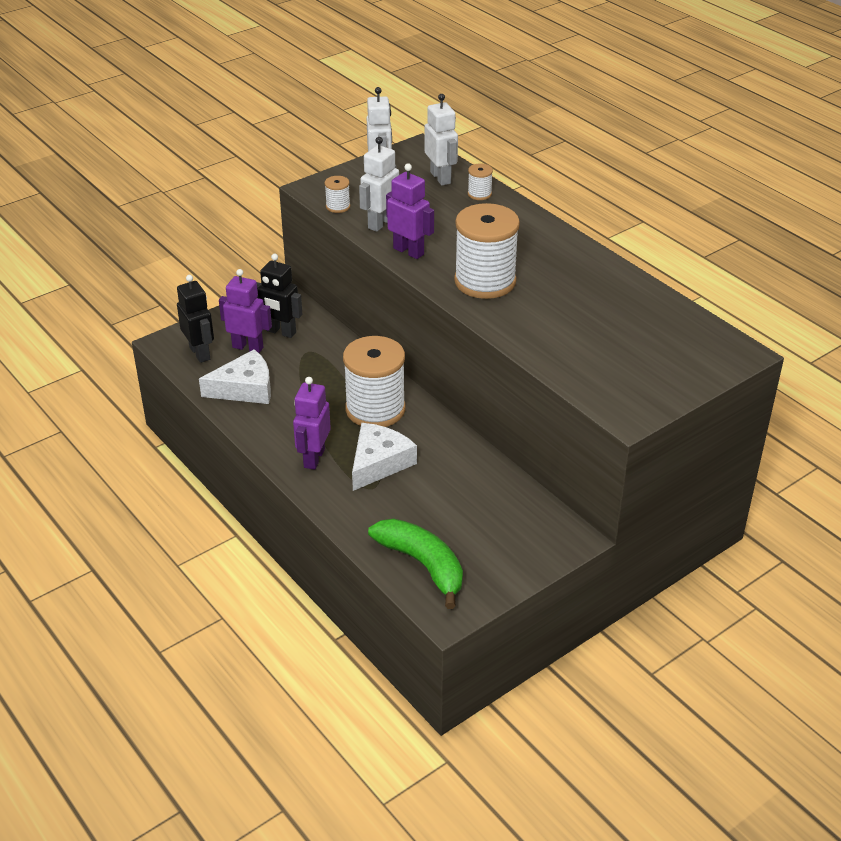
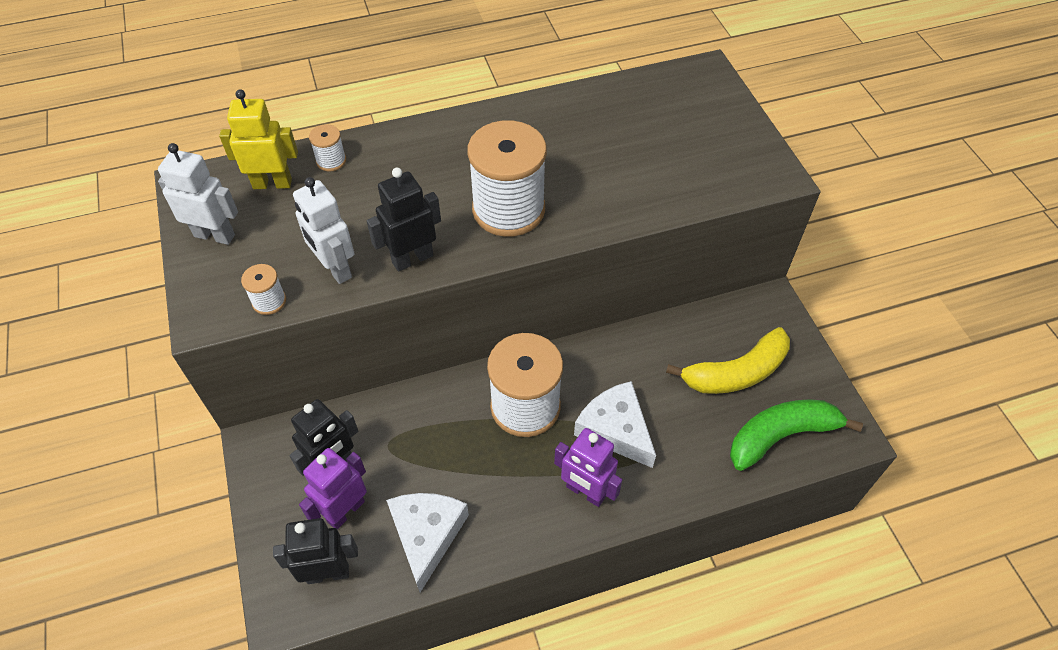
camera: 70 degrees left, 15 degrees up
purple robot [386,164,434,259] -> black robot [367,168,441,272]
white robot [425,94,458,186] -> yellow robot [219,89,298,189]
none -> yellow banana [666,327,790,394]

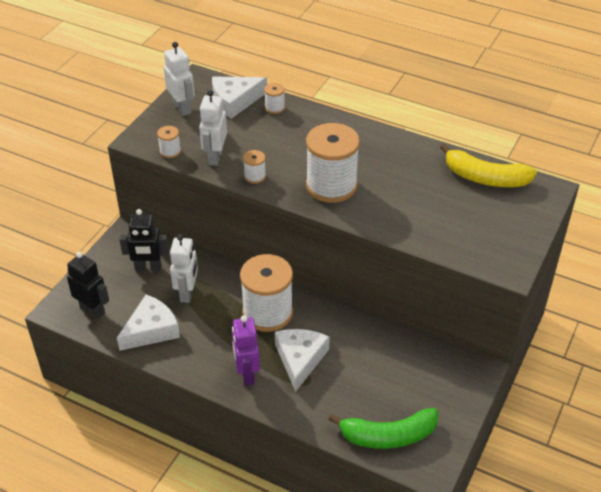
camera: 45 degrees right, 10 degrees down
yellow robot [219,89,298,189] -> white cheese [212,77,267,119]
purple robot [299,448,367,529] -> none
black robot [367,168,441,272] -> white spool [243,150,266,184]
yellow banana [666,327,790,394] -> yellow banana moved to [440,144,537,187]
green banana [730,399,863,471] -> green banana turned 150 degrees clockwise [328,408,438,449]
none -> white robot [170,234,198,303]

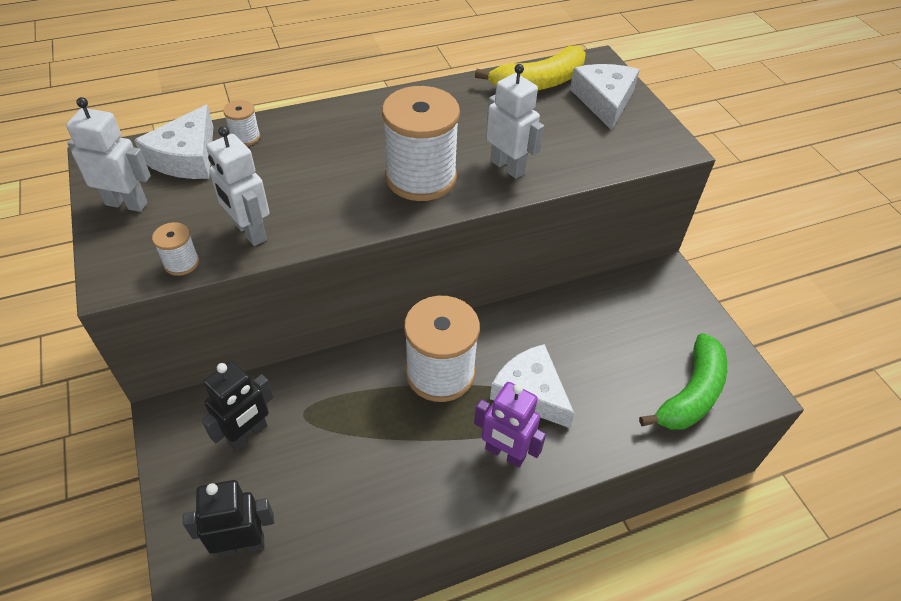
camera: 50 degrees left, 5 degrees up
white cheese [117,294,180,351] -> white cheese moved to [570,64,640,130]
white robot [170,234,198,303] -> white robot moved to [486,64,544,179]
white spool [243,150,266,184] -> none

